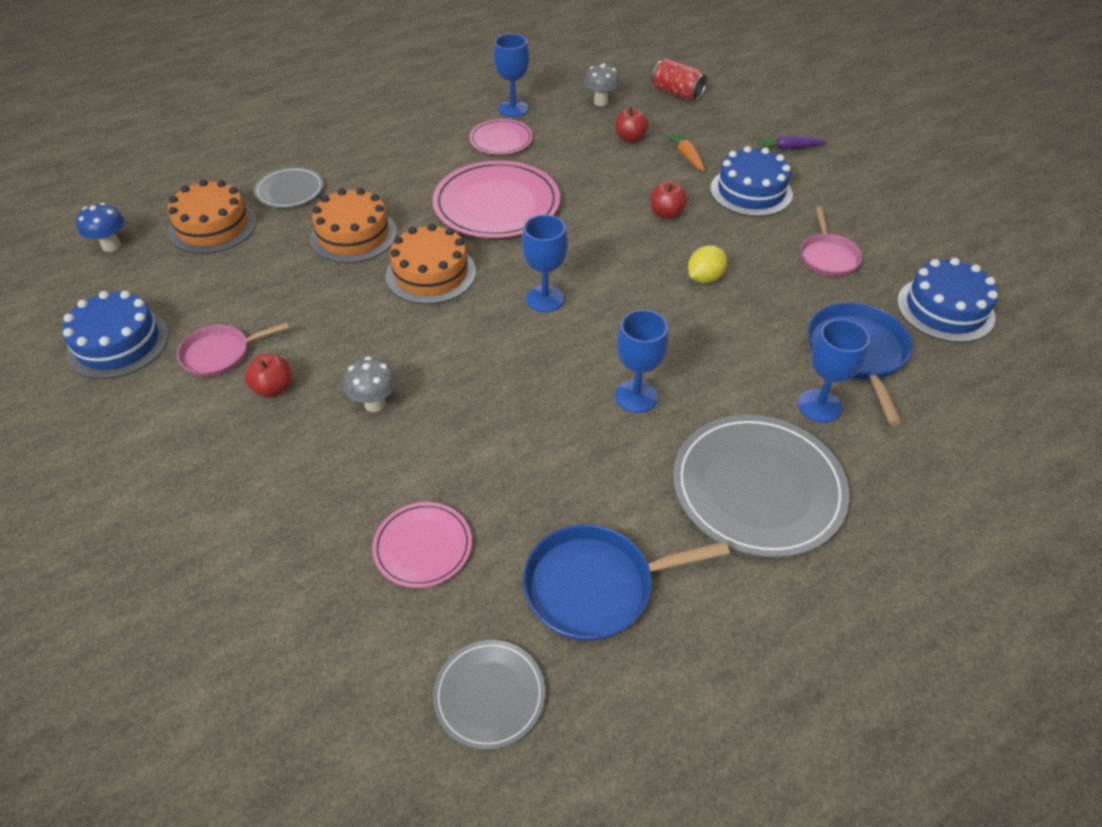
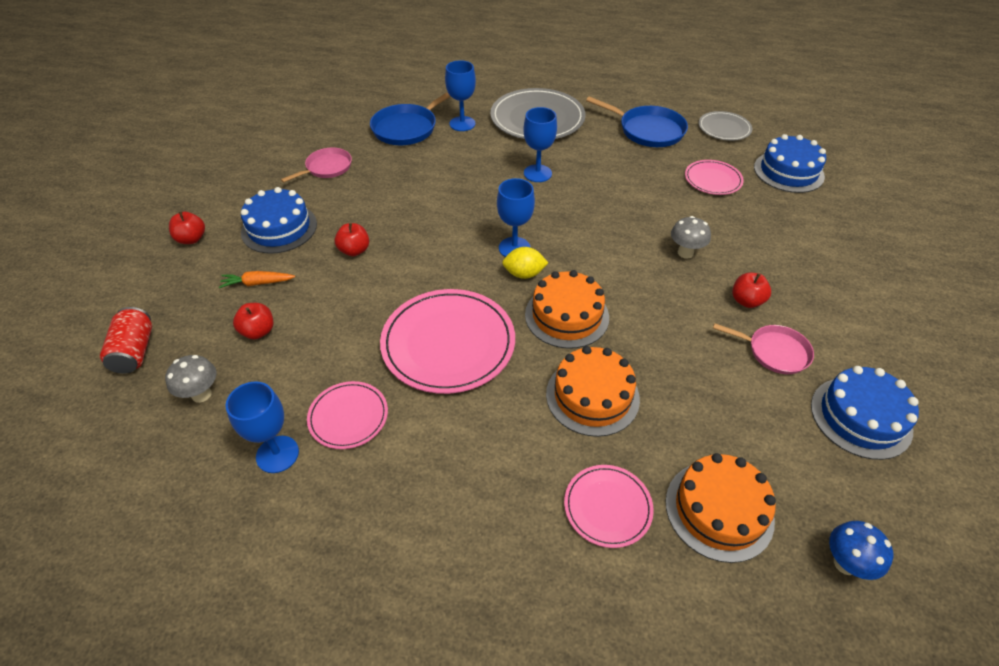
camera: 135 degrees left, 0 degrees up
grey plate [254,167,324,208] -> pink plate [564,465,654,548]
orange carrot [664,131,705,171] -> orange carrot turned 60 degrees clockwise [219,271,295,288]
yellow lemon [688,245,727,283] -> yellow lemon moved to [502,247,548,279]
purple carrot [756,135,827,150] -> red apple [169,212,205,244]
blue cake [897,258,998,343] -> blue cake moved to [754,134,826,193]

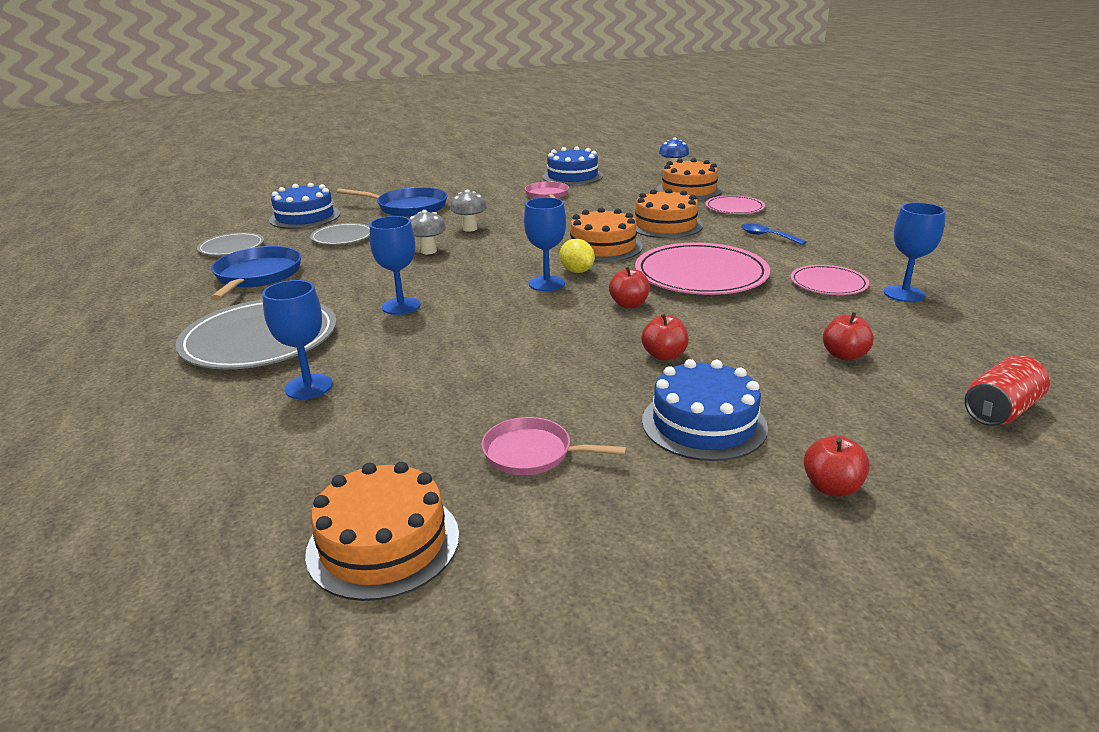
camera: 120 degrees left, 20 degrees down
grey mushroom [165,355,217,403] -> grey mushroom moved to [410,210,446,254]
orange carrot [219,271,295,288] -> none
blue pan [370,92,451,145] -> blue pan moved to [337,187,448,217]
pink plate [685,160,744,195] -> grey plate [310,223,369,245]
red apple [732,273,771,308] -> red apple moved to [609,267,650,308]
none -> orange cake [305,462,459,601]
none -> blue spoon [741,224,807,245]

